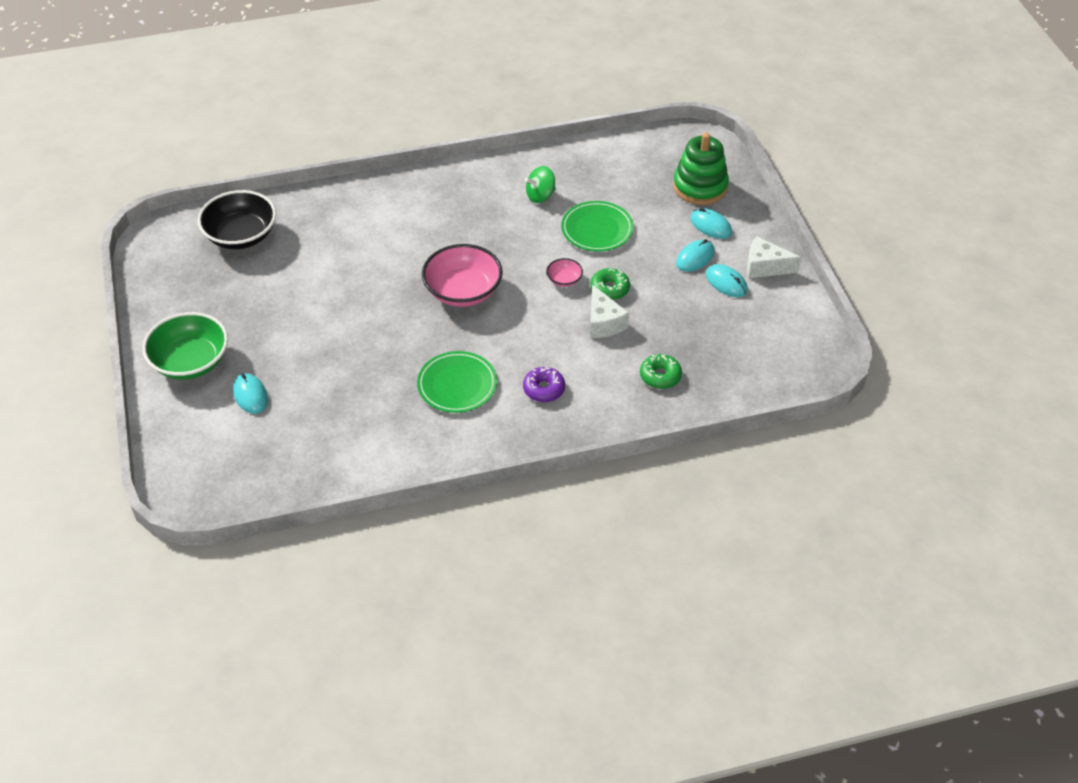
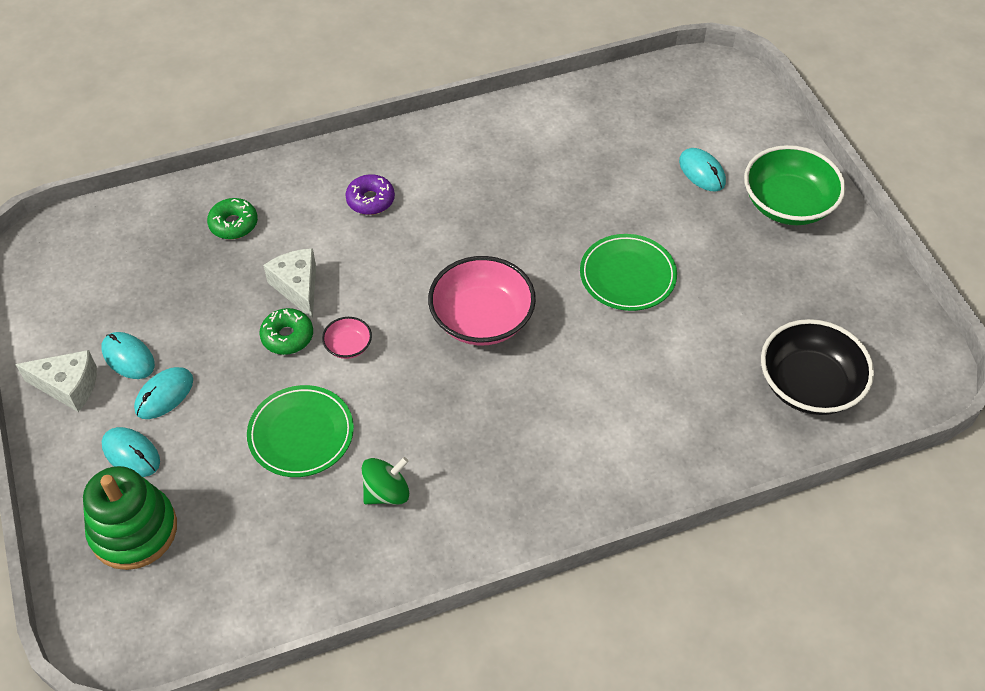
camera: 175 degrees right, 5 degrees up
green plate [417,351,497,413] -> green plate moved to [580,234,677,311]

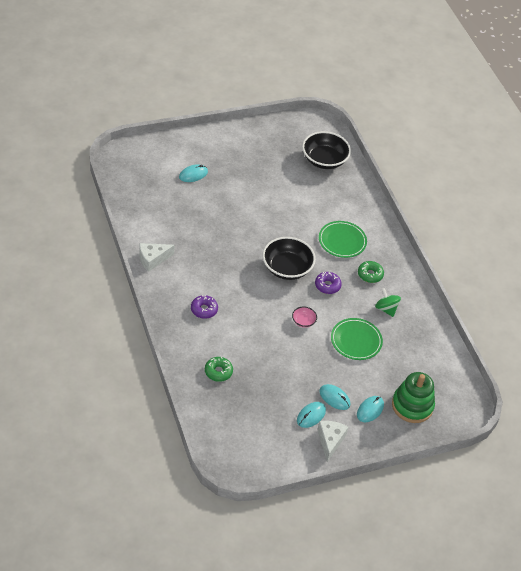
camera: 95 degrees left, 5 degrees down
green donut [259,308,313,355] -> green donut moved to [358,261,384,283]
white cheese [263,248,316,319] -> white cheese moved to [139,243,175,272]
pink bowl [428,256,536,345] -> black bowl [263,237,316,280]
green plate [580,234,677,311] -> green plate moved to [319,221,367,258]
green bowl [744,145,846,225] -> none
none -> purple donut [315,272,342,294]

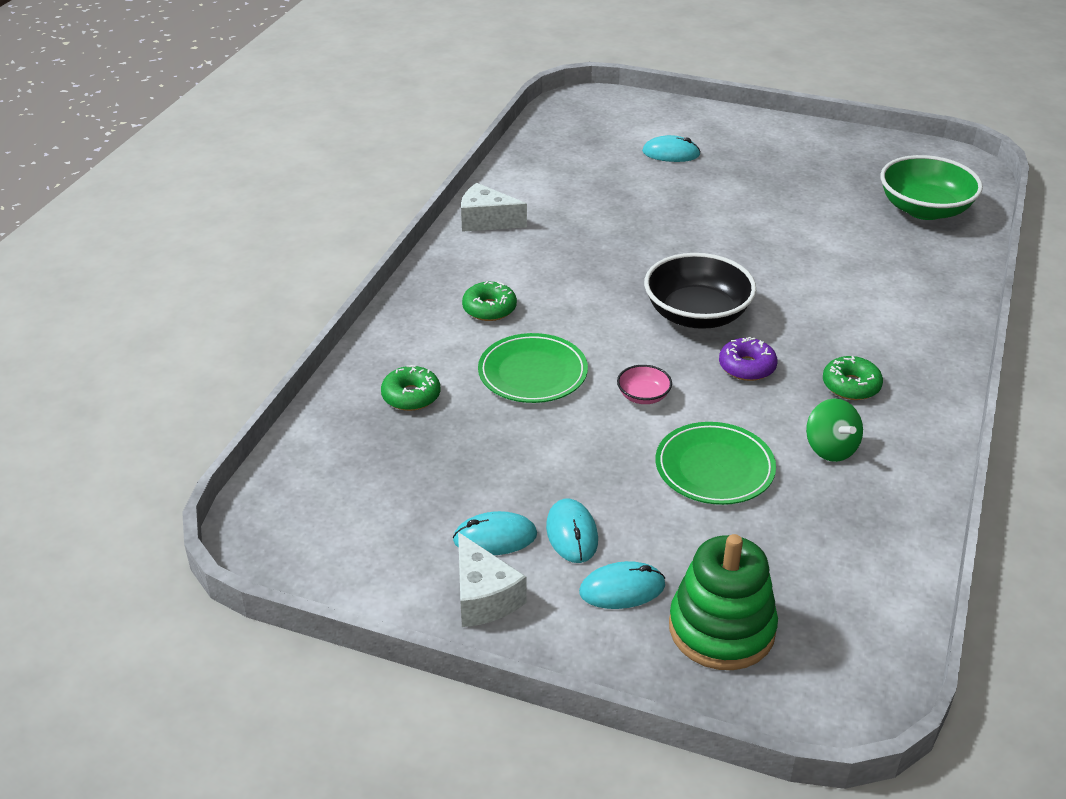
camera: 45 degrees right, 10 degrees down
purple donut [191,295,218,319] -> green donut [462,281,517,321]
black bowl [302,131,351,169] -> green bowl [880,155,983,220]
white cheese [317,421,348,462] -> white cheese turned 105 degrees clockwise [458,532,527,627]
green plate [319,221,367,258] -> green plate moved to [478,333,588,403]
green spinning top [375,288,401,317] -> green spinning top turned 150 degrees clockwise [806,398,863,462]

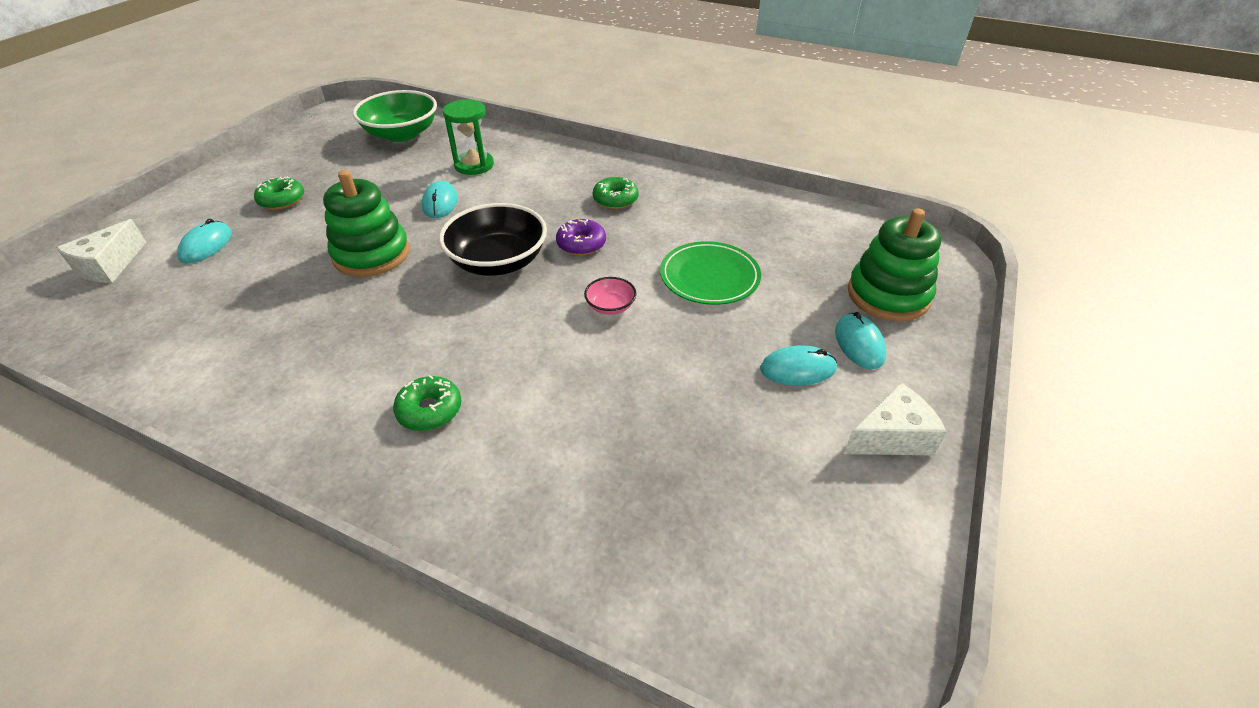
camera: 85 degrees left, 5 degrees up
green donut [381,365,441,411] -> green donut moved to [254,176,304,210]
turquoise mouse [453,511,537,555] -> turquoise mouse moved to [422,181,458,218]
white cheese [461,183,527,232] -> white cheese moved to [56,219,146,283]
green plate [478,333,588,403] -> none
green spinning top [806,398,863,462] -> none
none -> green stacking toy [323,170,410,277]
none -> green hourglass [443,99,494,175]

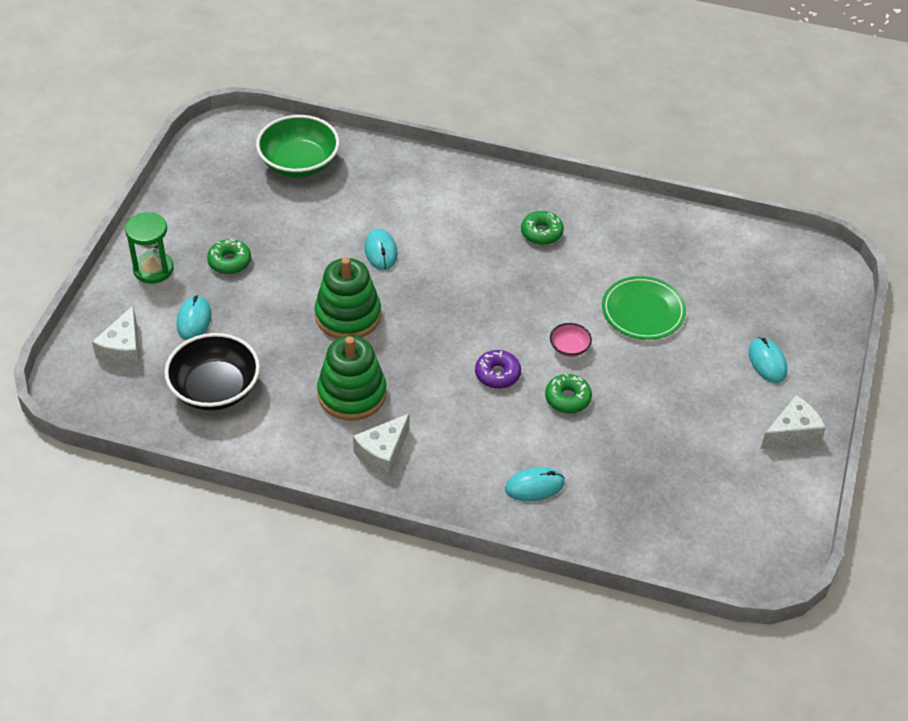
camera: 10 degrees left, 5 degrees up
green donut [393,375,461,431] -> green donut moved to [545,374,592,413]
black bowl [439,203,547,276] -> black bowl moved to [164,333,260,410]
green hourglass [443,99,494,175] -> green hourglass moved to [125,212,174,284]
purple donut [556,219,606,255] -> purple donut moved to [475,350,521,389]
turquoise mouse [760,345,837,385] -> turquoise mouse moved to [505,467,565,501]
green stacking toy [848,208,941,322] -> green stacking toy moved to [317,336,386,420]
none -> white cheese [353,413,409,477]

